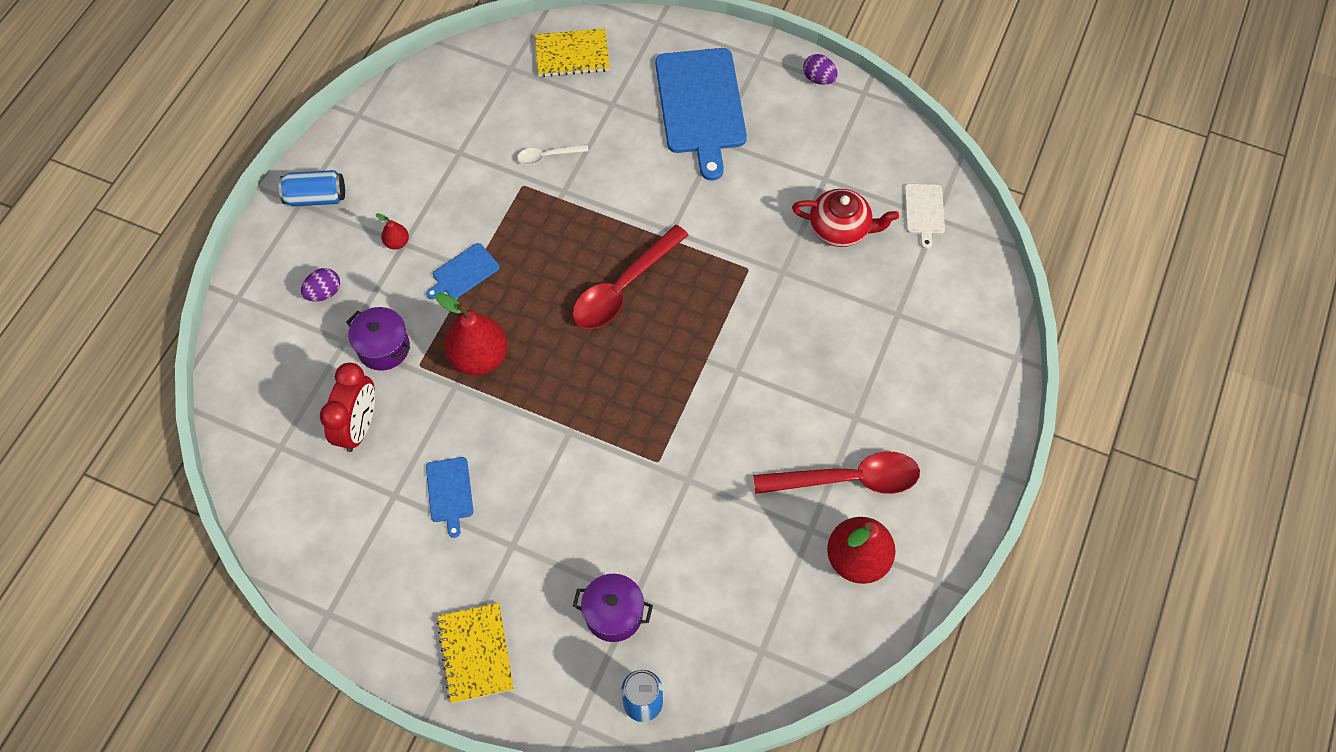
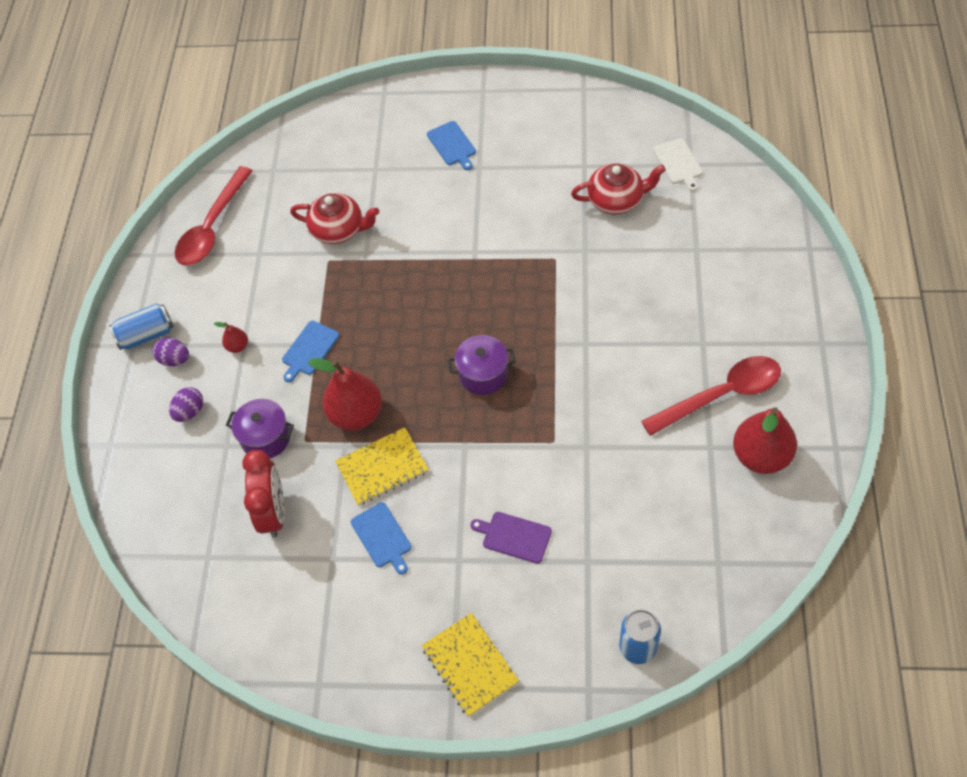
camera: 15 degrees left, 5 degrees down
white spoon [517,144,589,165] -> red teapot [290,193,379,244]
yellow notebook [535,28,610,77] -> yellow notebook moved to [335,427,429,506]
red spoon [572,225,689,329] -> red spoon moved to [175,166,253,266]
purple pot [573,574,653,642] -> purple pot moved to [448,335,516,395]
blue cutting board [655,48,747,180] -> blue cutting board [427,121,476,170], size x0.46
purple egg [803,54,838,85] -> purple egg moved to [153,338,189,366]
none -> purple cutting board [471,512,552,564]

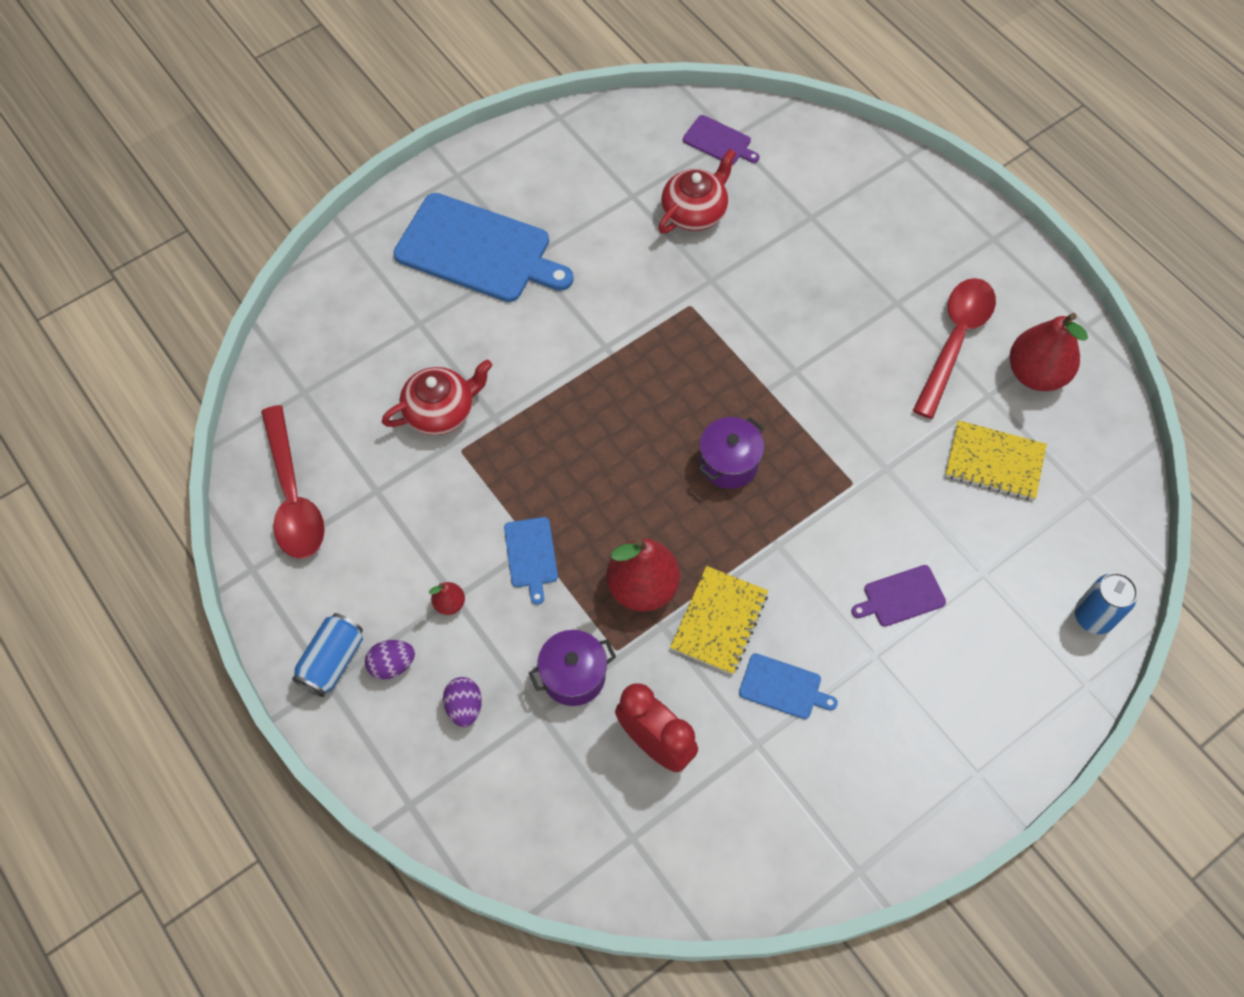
camera: 45 degrees left, 5 degrees up
yellow notebook [422,613,519,717] -> yellow notebook moved to [945,420,1047,500]
blue cutting board [427,121,476,170] -> blue cutting board [393,193,574,302], size x2.18
white cutting board [653,138,703,191] -> purple cutting board [683,115,760,165]

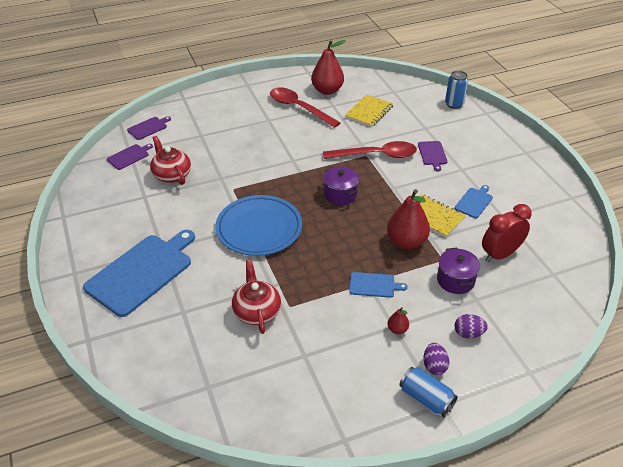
camera: 75 degrees left, 20 degrees down
red spoon [261,405,325,559] -> red spoon moved to [323,141,417,159]
none -> purple cutting board [127,116,171,140]
none -> blue plate [215,195,302,256]

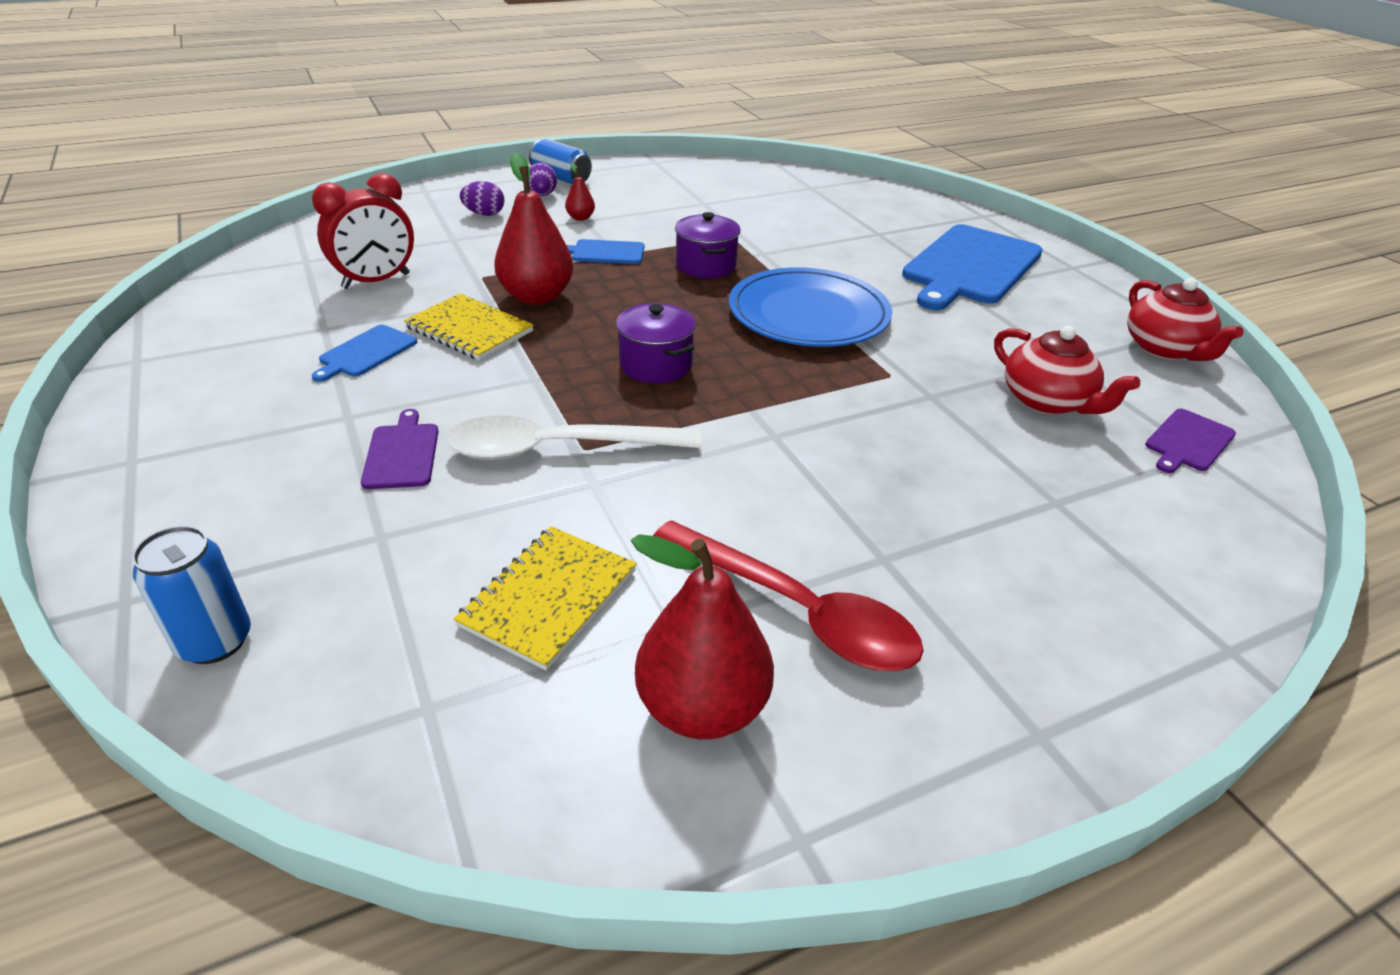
camera: 175 degrees right, 5 degrees down
purple cutting board [127,116,171,140] -> none
red teapot [232,260,281,334] -> red teapot moved to [1127,278,1244,361]
red spoon [323,141,417,159] -> white spoon [446,415,701,460]
purple pot [437,248,480,294] -> purple pot moved to [675,212,741,278]

